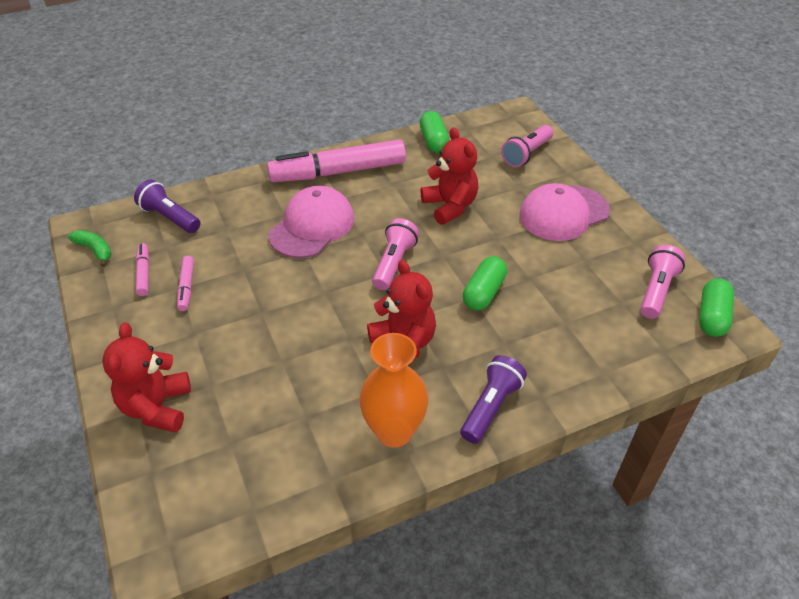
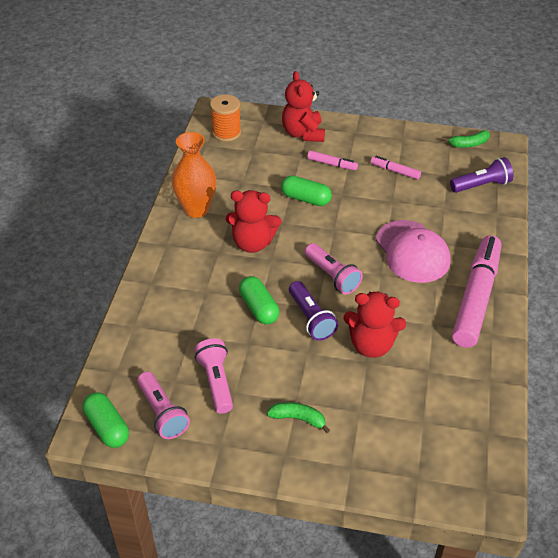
camera: 125 degrees right, 0 degrees up
red teddy bear [102,323,191,433] -> red teddy bear turned 135 degrees counterclockwise [282,71,325,142]
pink marker [136,243,149,296] -> pink marker moved to [307,151,358,170]
green capsule [420,111,450,153] -> green capsule moved to [281,175,332,206]
purple flashlight [460,355,527,444] -> purple flashlight moved to [289,281,338,341]
pink flashlight [501,125,553,167] -> pink flashlight moved to [194,338,233,414]
pink cap [519,183,610,241] -> green banana [267,402,330,433]
none -> orange spool [210,94,241,142]

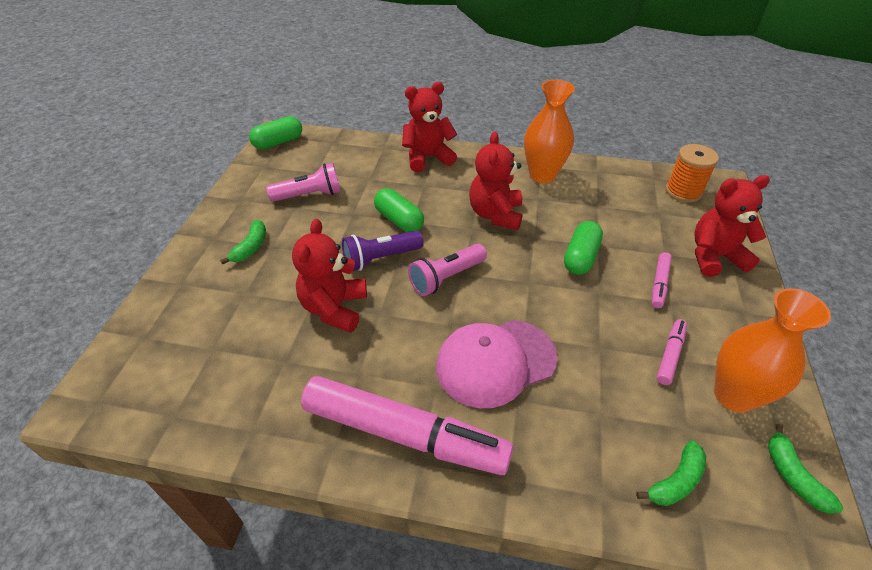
camera: 90 degrees right, 0 degrees up
pink flashlight [137,372,190,439] -> none
green capsule [239,276,279,324] -> green capsule turned 75 degrees clockwise [374,188,424,232]
purple flashlight [450,157,513,193] -> green banana [636,441,706,506]
none -> red teddy bear [402,82,457,172]
none -> orange vase [714,288,831,413]

